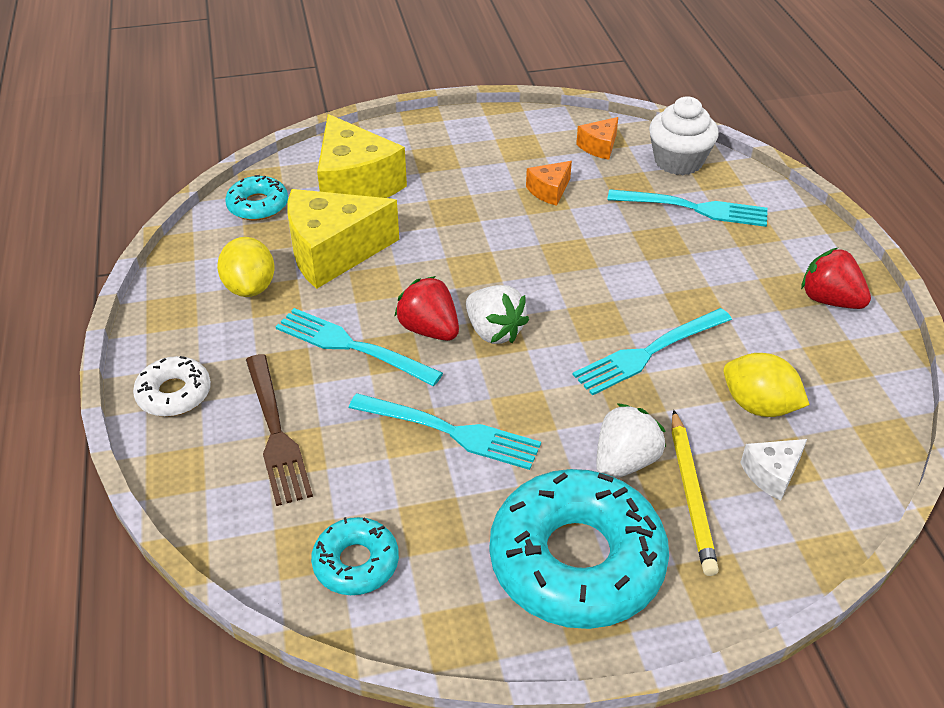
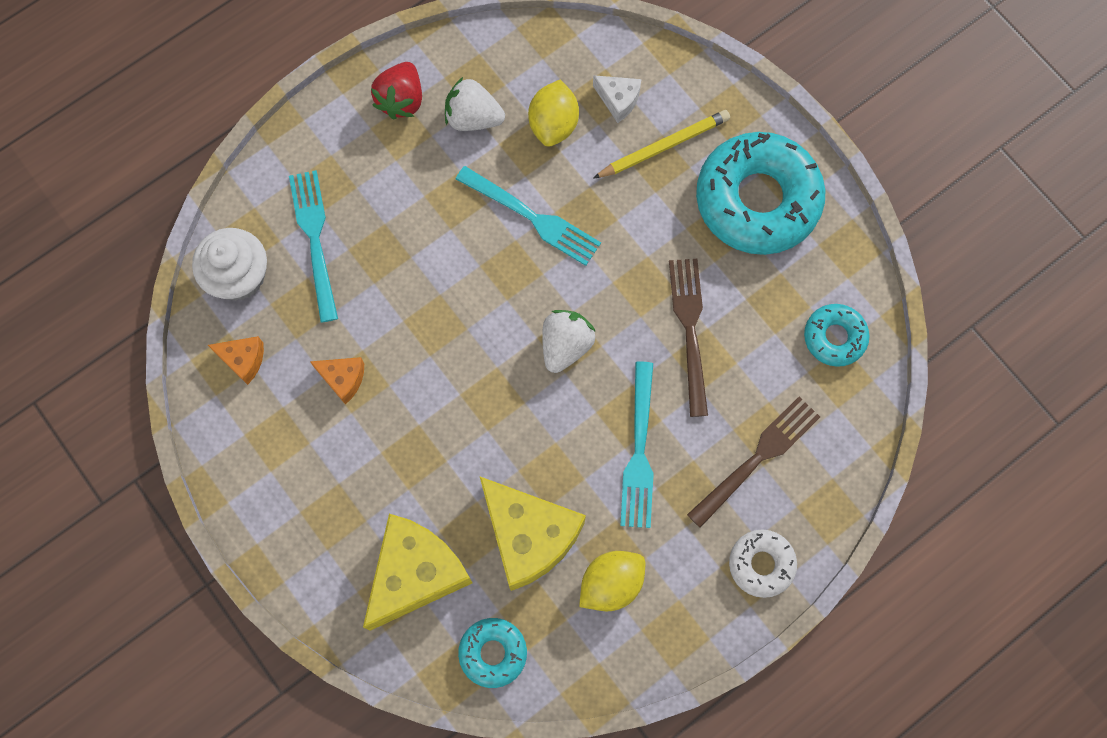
camera: 115 degrees left, 30 degrees up
turquoise fork [349,393,541,470] -> brown fork [669,259,708,417]
red strawberry [394,276,459,341] -> none
white strawberry [596,403,666,478] -> white strawberry moved to [445,77,505,131]

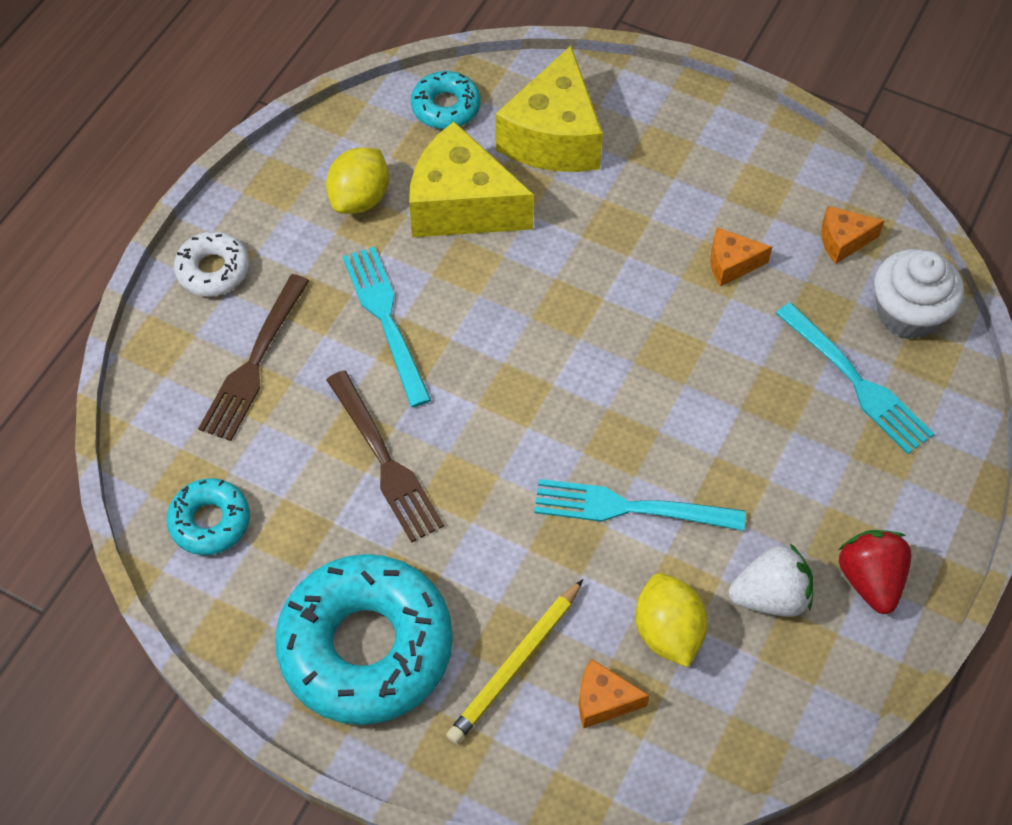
camera: 155 degrees right, 15 degrees down
white strawberry [542,310,596,373] -> none
white cheese [593,75,641,123] -> orange cheese [579,659,650,729]

